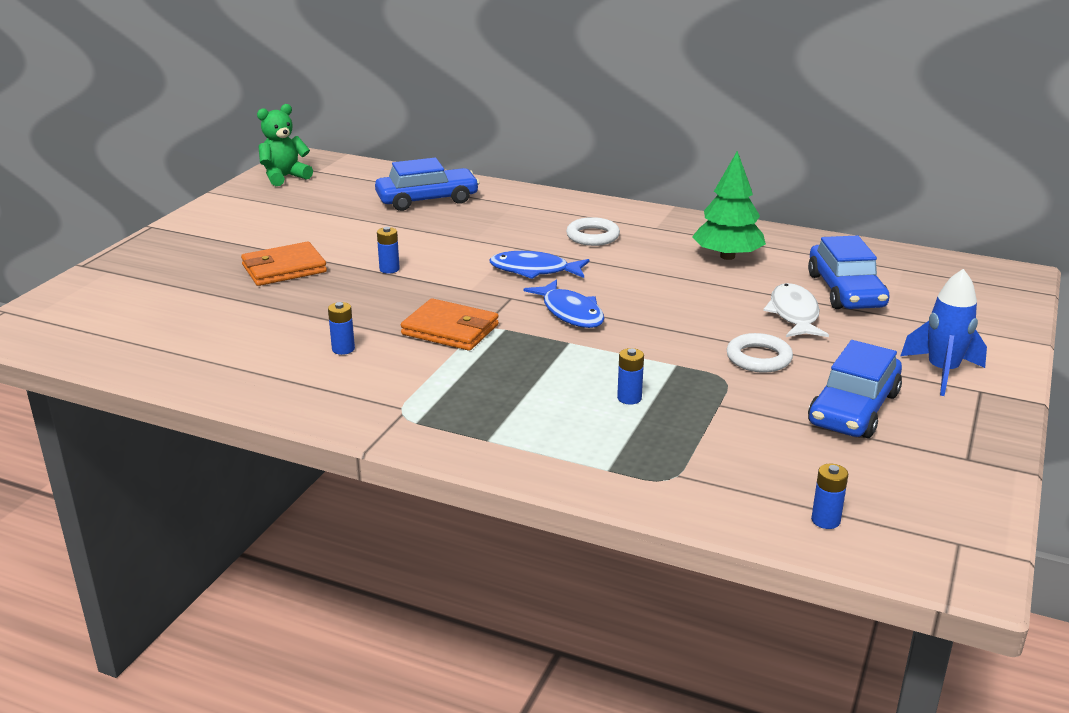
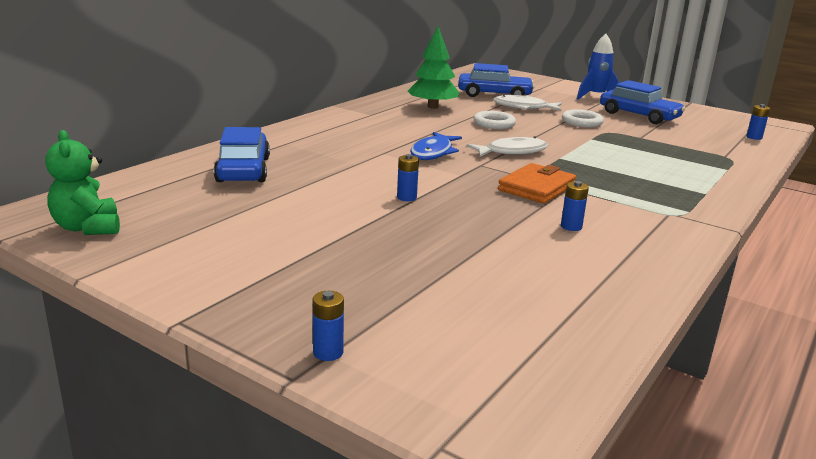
camera: 80 degrees left, 5 degrees down
orange wallet [241,242,327,286] -> none
blue fish [524,279,605,328] -> white fish [466,137,548,157]
white ring [566,217,620,246] -> white ring moved to [473,111,516,129]
blue battery [617,348,644,404] -> blue battery moved to [313,291,344,361]

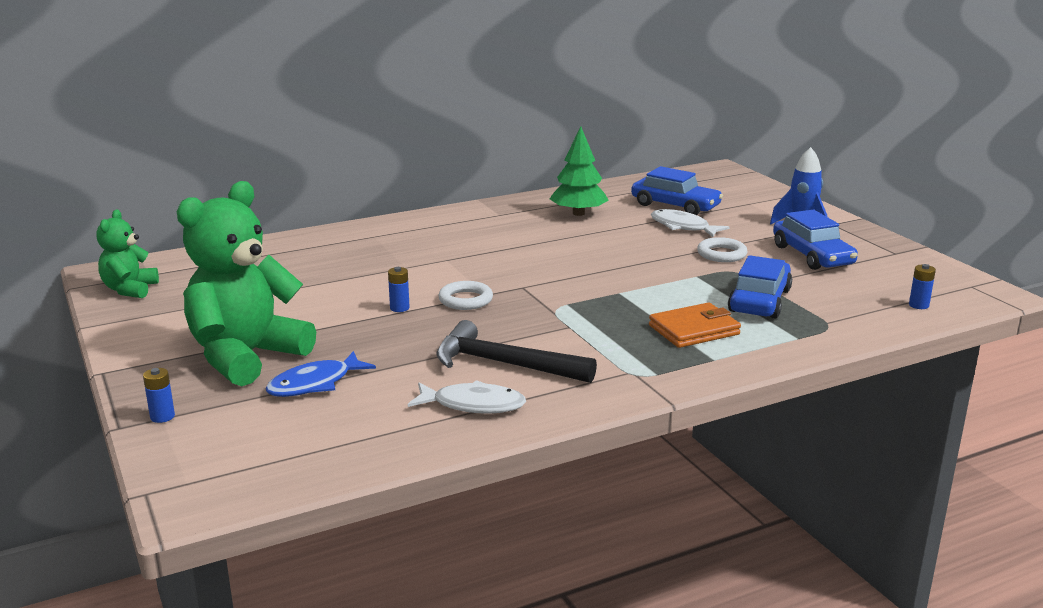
camera: 30 degrees right, 0 degrees up
blue car [214,127,270,182] -> blue car moved to [728,255,792,318]
blue fish [410,132,462,160] -> blue fish moved to [265,351,376,397]
white fish [466,137,548,157] -> white fish moved to [408,380,526,414]
white ring [473,111,516,129] -> white ring moved to [438,281,493,310]
orange wallet [498,163,576,203] -> orange wallet moved to [649,302,741,348]
blue battery [561,181,589,231] -> black hammer [436,320,597,383]
none -> green teddy bear [177,181,316,386]

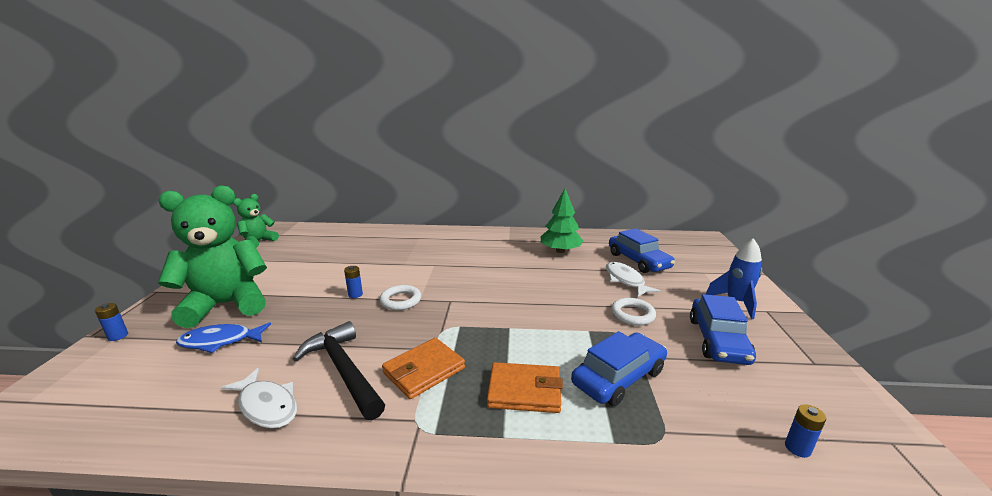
camera: 30 degrees right, 0 degrees up
none -> orange wallet [382,338,465,399]

